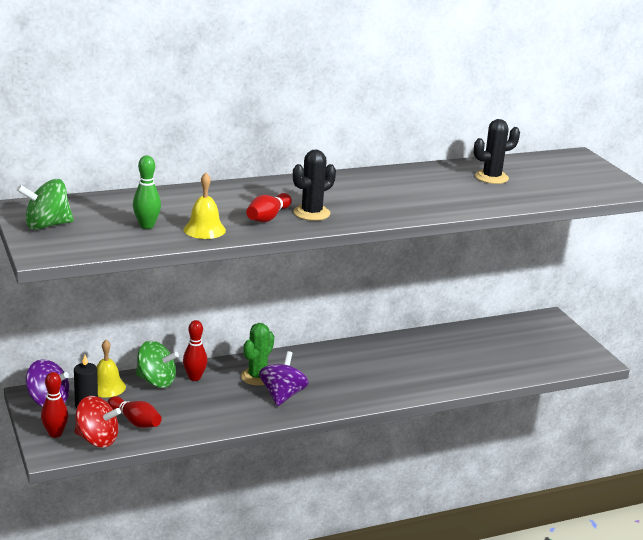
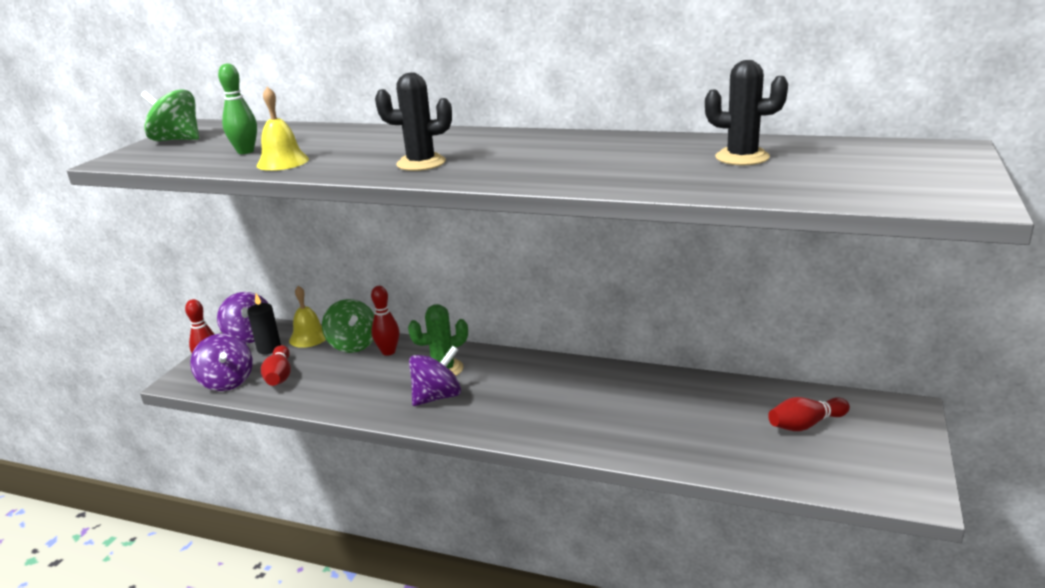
camera: 45 degrees right, 0 degrees up
red spinning top [74,396,121,447] -> purple spinning top [190,334,253,391]
red bowling pin [246,193,292,222] -> red bowling pin moved to [768,397,850,431]

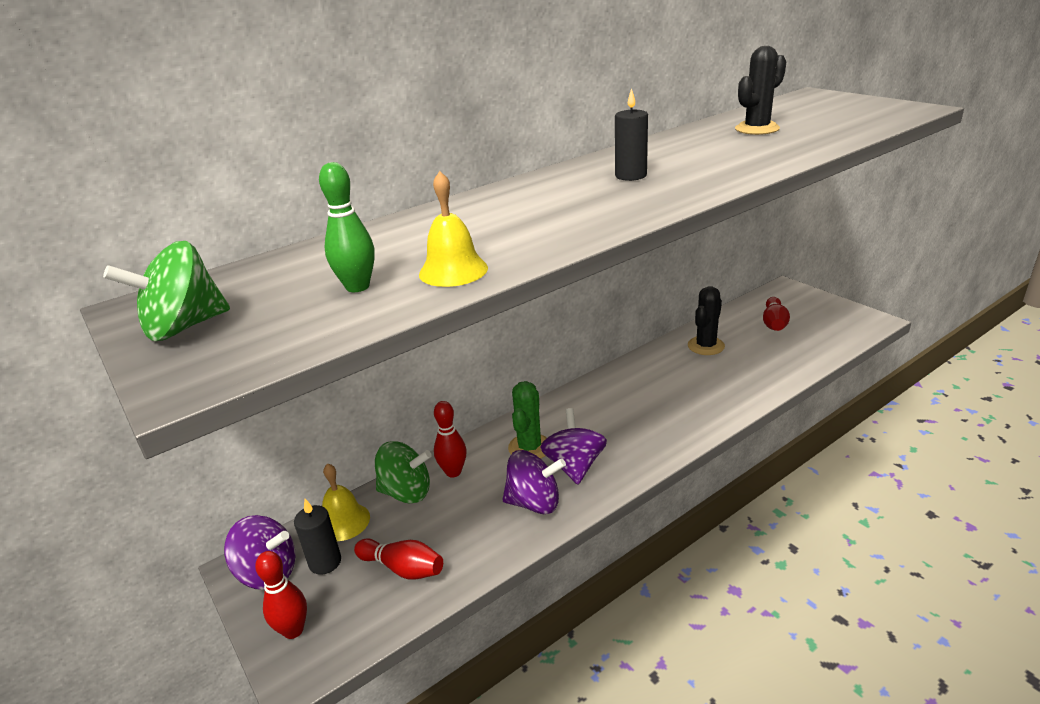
camera: 55 degrees left, 5 degrees up
purple spinning top [190,334,253,391] -> purple spinning top moved to [502,450,566,514]
black cactus [375,73,452,171] -> black cactus moved to [688,286,725,355]
none -> black candle [615,88,648,181]

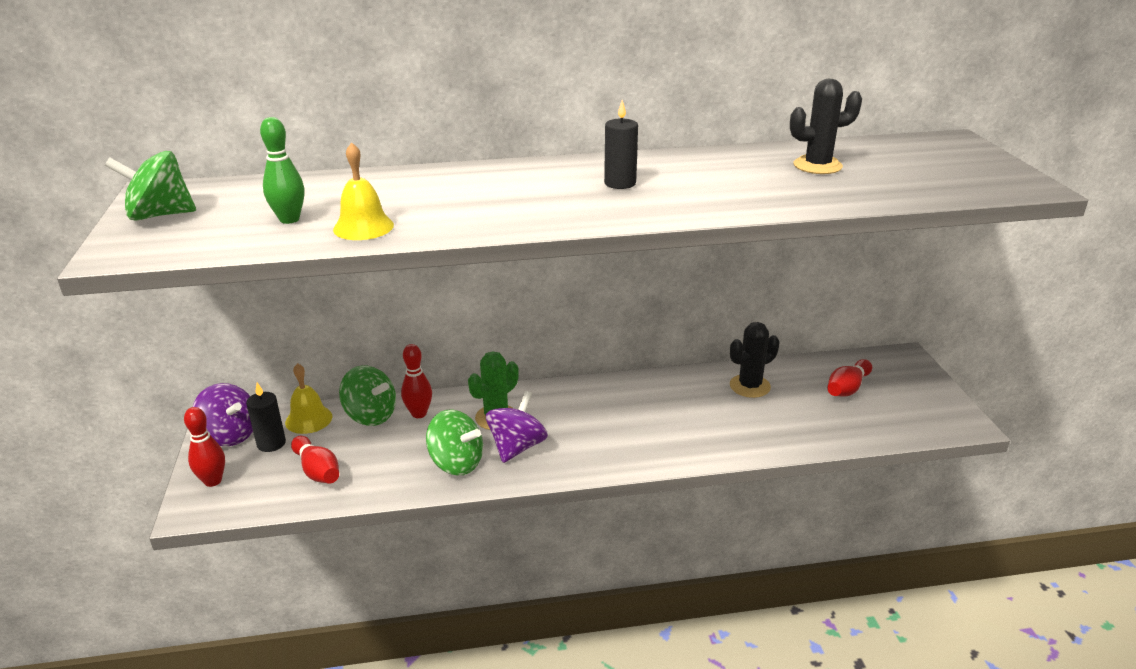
camera: 25 degrees right, 0 degrees up
purple spinning top [502,450,566,514] -> green spinning top [426,410,483,476]

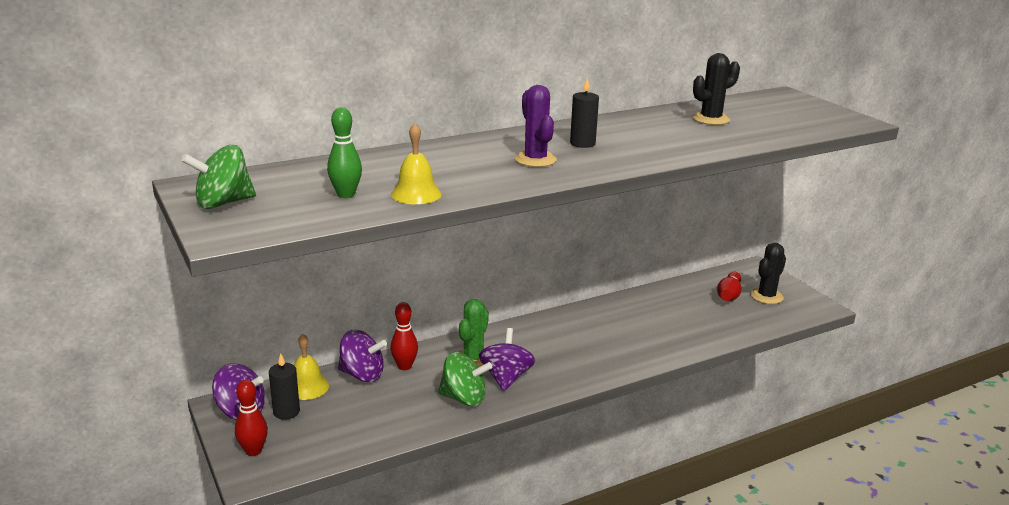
camera: 20 degrees left, 5 degrees down
red bowling pin [291,436,339,484] -> none
green spinning top [339,365,396,426] -> purple spinning top [338,330,387,382]
black cactus [730,322,779,398] -> black cactus moved to [750,243,786,304]
none -> purple cactus [515,85,557,167]

